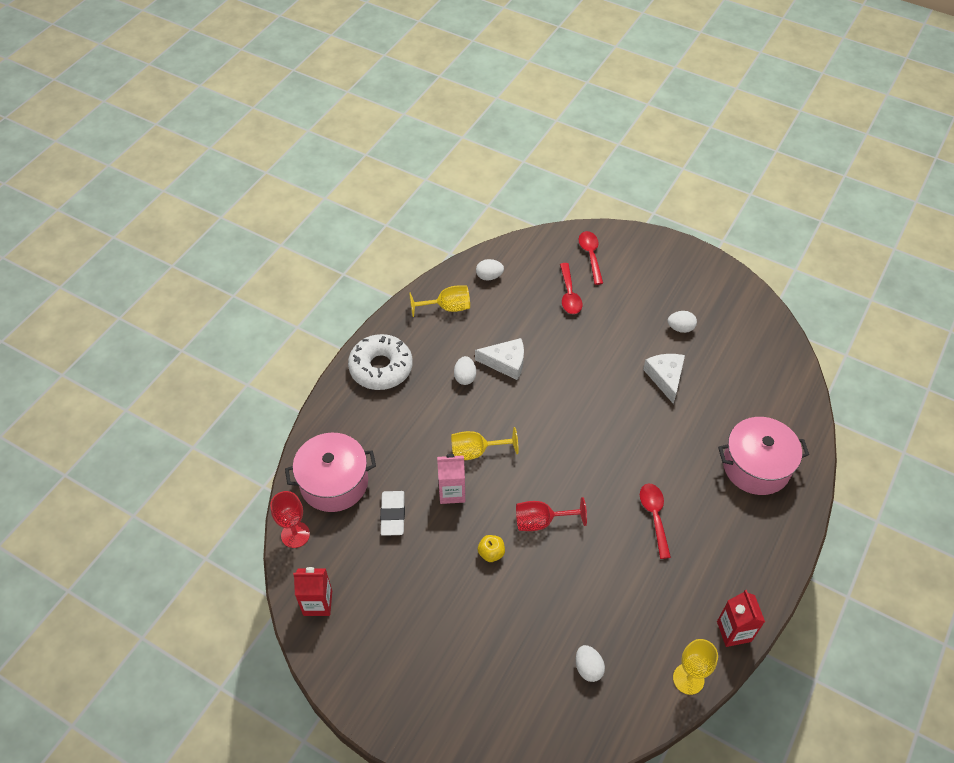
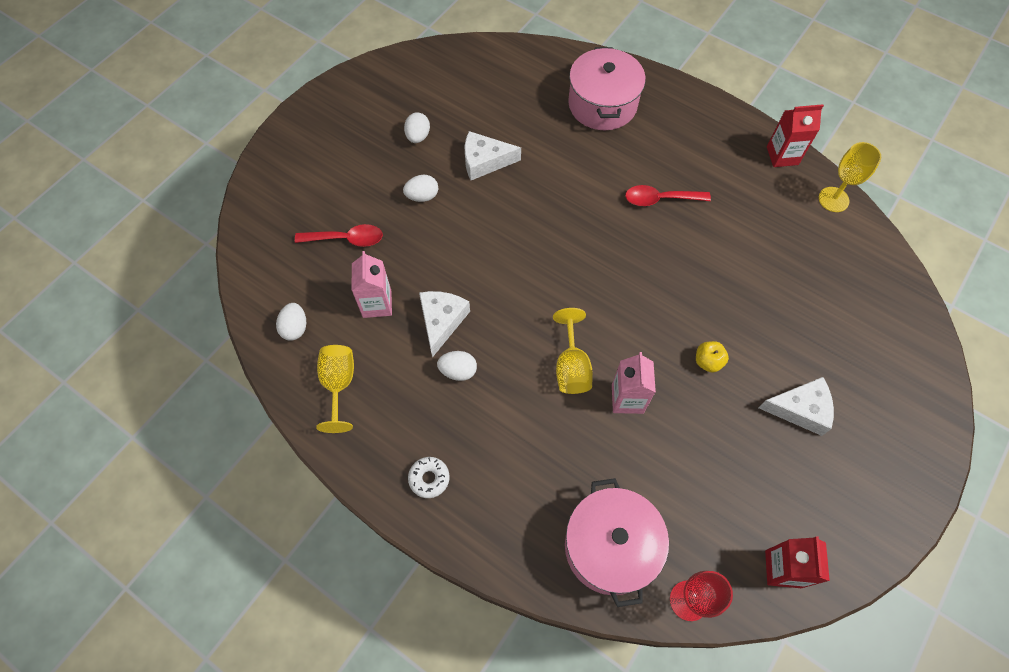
camera: 85 degrees left, 10 degrees up
white donut [348,334,413,390] -> white donut [408,457,450,498], size x0.46
white eraser [380,491,405,536] -> none
red goblet [516,497,587,531] -> none
white egg [576,645,605,682] -> white egg moved to [403,175,438,202]
red spoon [579,231,603,285] -> none
none -> pink carton [352,251,392,318]
none -> white cheese [758,377,834,436]

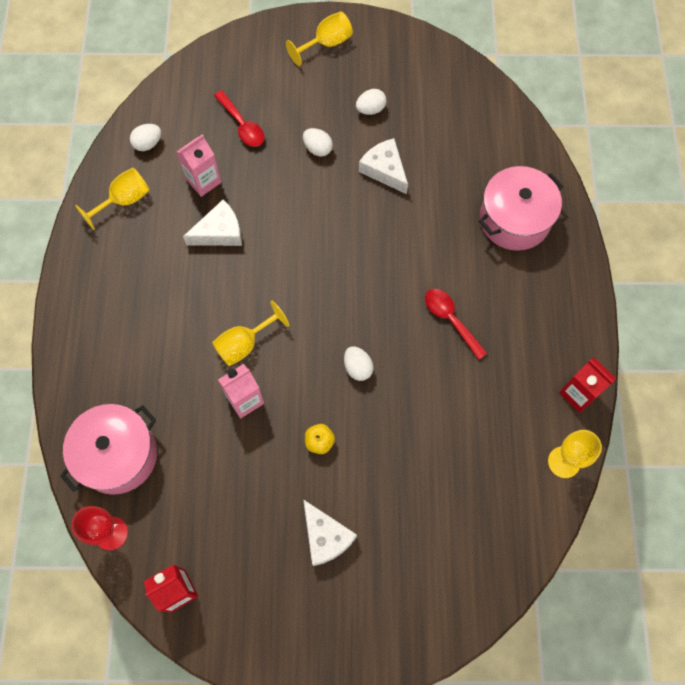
camera: 55 degrees right, 5 degrees up
white donut [408,457,450,498] -> none
white egg [437,351,477,381] -> white egg moved to [344,347,373,381]
none -> yellow goblet [286,11,353,66]

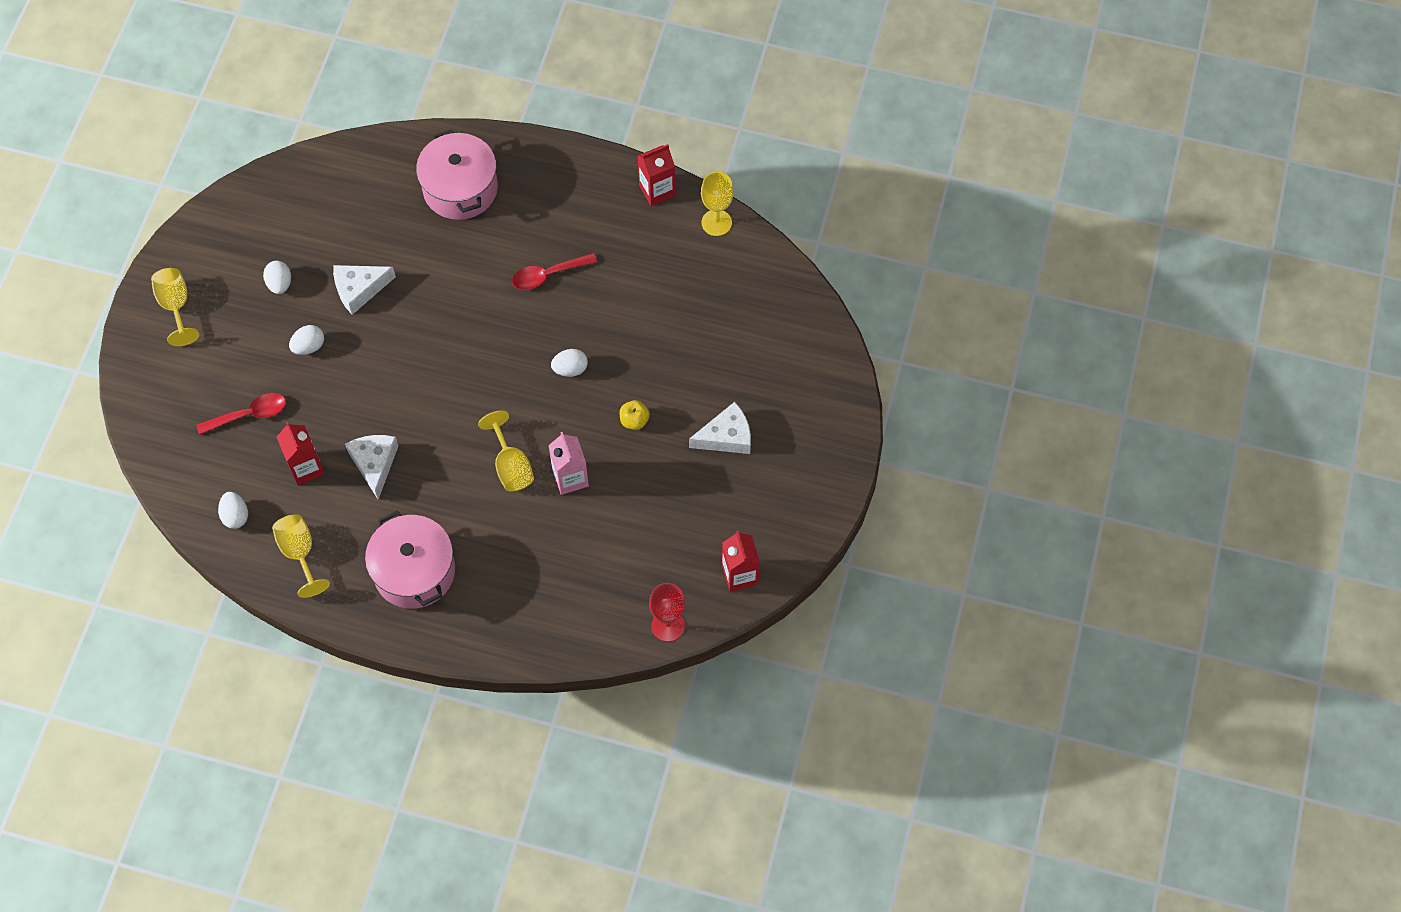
camera: 75 degrees left, 5 degrees down
pink pot [60,404,157,495] -> pink pot moved to [365,511,455,609]
pink carton [177,134,221,197] -> red carton [277,422,325,485]

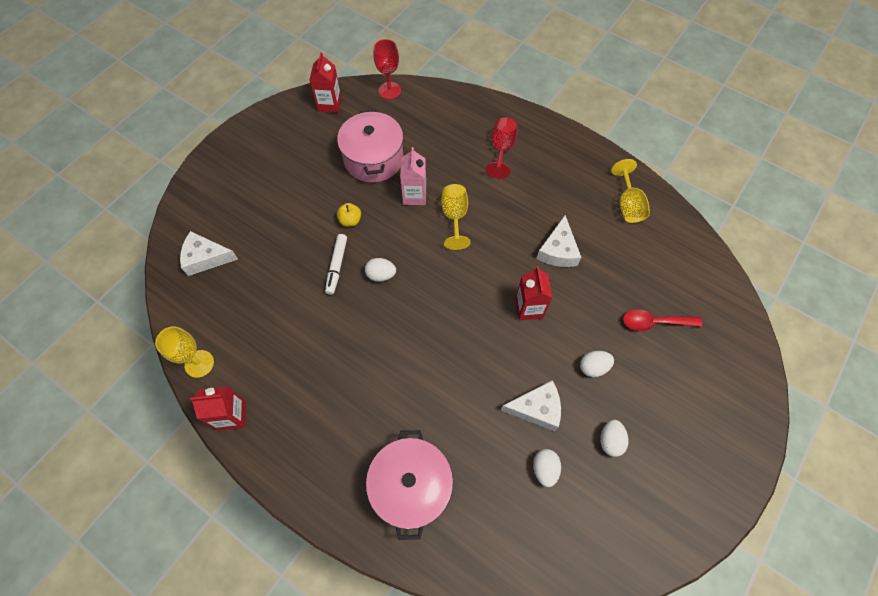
camera: 160 degrees left, 0 degrees up
yellow goblet [151,268,199,346] -> none
white egg [218,492,248,529] -> white egg moved to [533,449,561,487]
red carton [277,422,325,485] -> red carton moved to [515,266,552,320]
pink pot [365,511,455,609] -> pink pot moved to [337,110,403,183]
red spoon [512,253,597,290] -> none
white cheese [689,402,751,454] -> white cheese moved to [180,231,238,276]
none -> white marker [325,234,347,295]
none -> red goblet [486,117,518,179]

